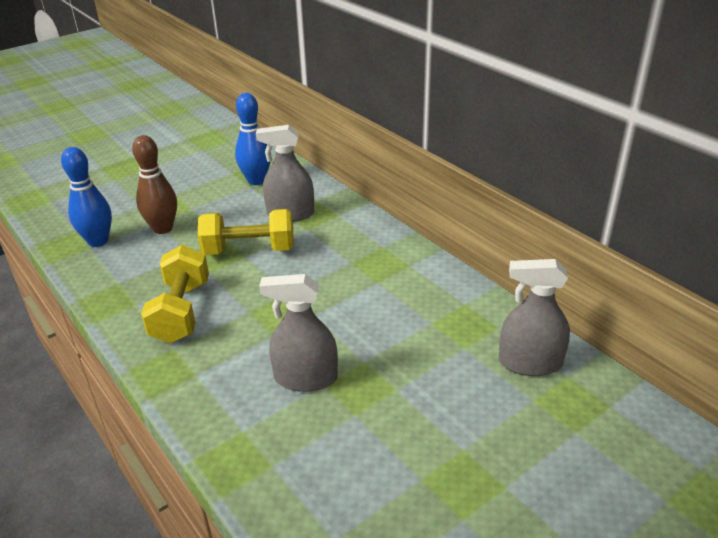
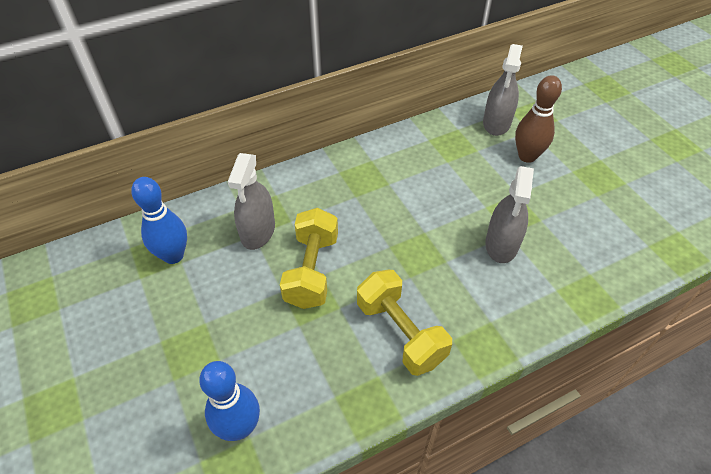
camera: 80 degrees left, 15 degrees up
brown bowling pin [132,135,177,234] -> brown bowling pin moved to [515,75,562,163]
yellow dumbbell [141,245,209,343] -> yellow dumbbell turned 45 degrees clockwise [357,270,452,376]

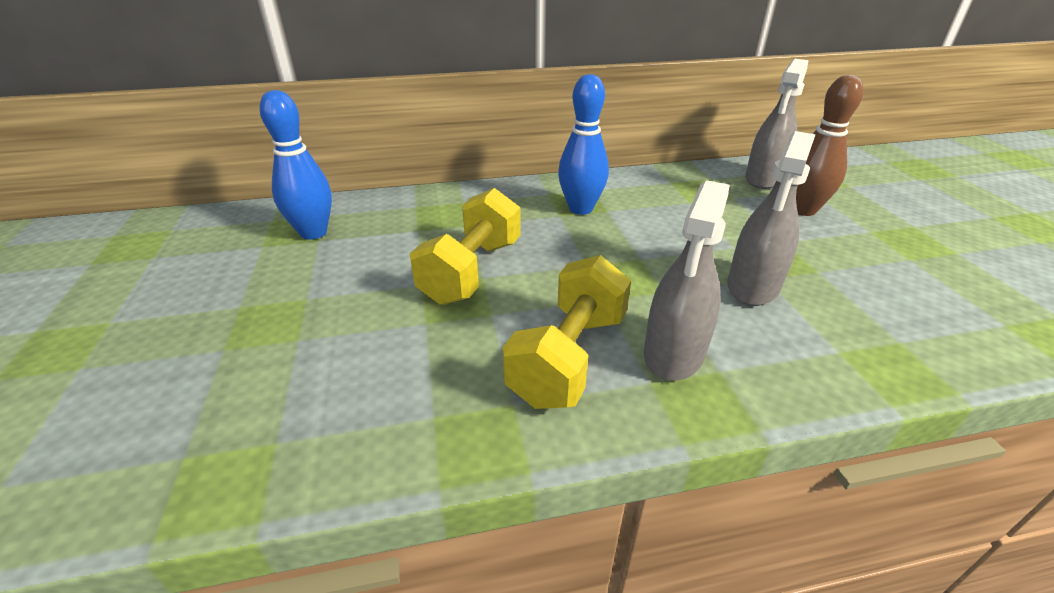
camera: 15 degrees right, 15 degrees down
blue bowling pin [199,361,260,441] -> blue bowling pin moved to [558,74,609,215]
grey spray bottle [228,153,275,250] -> grey spray bottle moved to [644,180,729,381]
yellow dumbbell [357,270,452,376] -> yellow dumbbell turned 45 degrees clockwise [503,255,631,409]

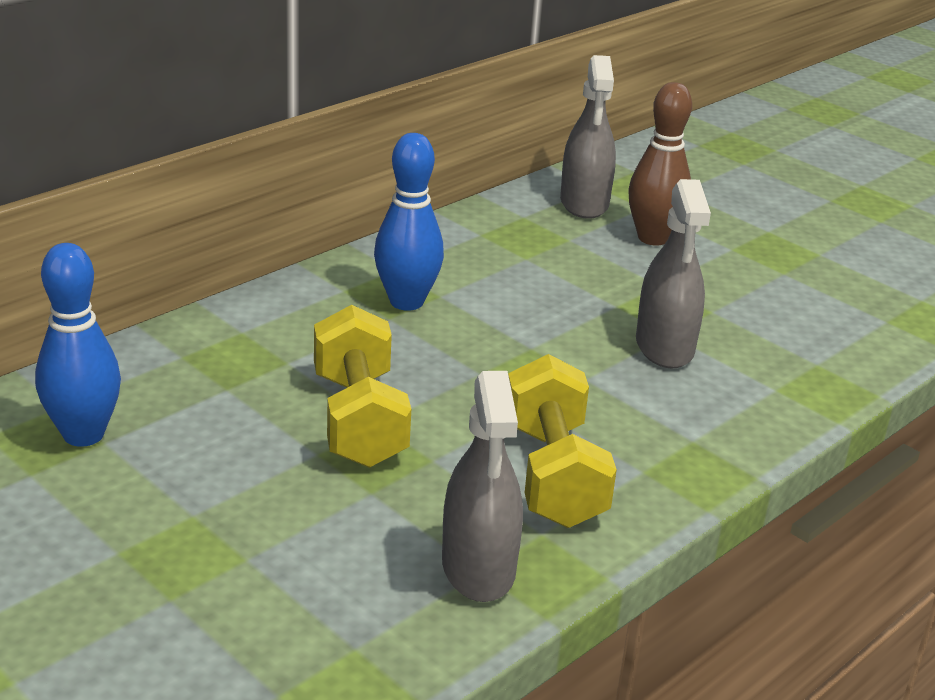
camera: 35 degrees left, 5 degrees down
grey spray bottle [644,180,729,381] -> grey spray bottle moved to [442,371,523,602]

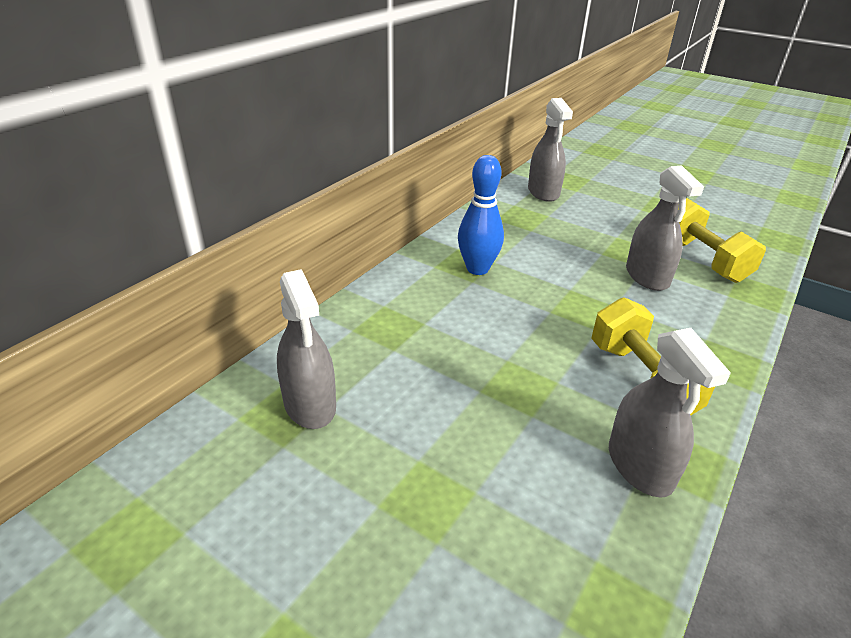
camera: 10 degrees left, 5 degrees up
blue bowling pin [35,243,121,447] -> grey spray bottle [277,269,336,429]
yellow dumbbell [314,305,411,468] -> yellow dumbbell moved to [678,198,766,283]
brown bowling pin [628,82,692,246] -> none

